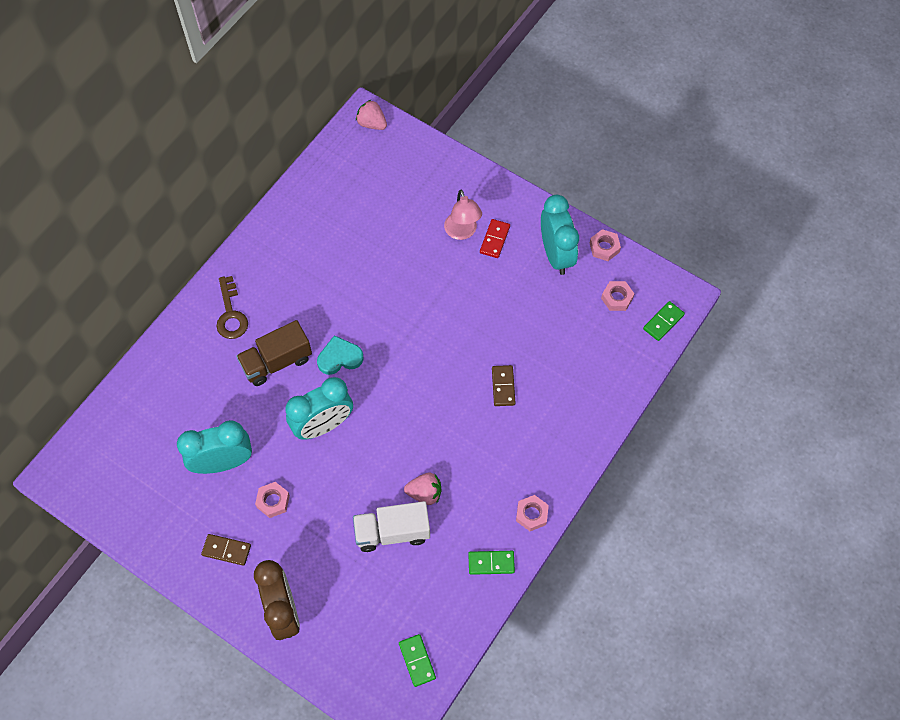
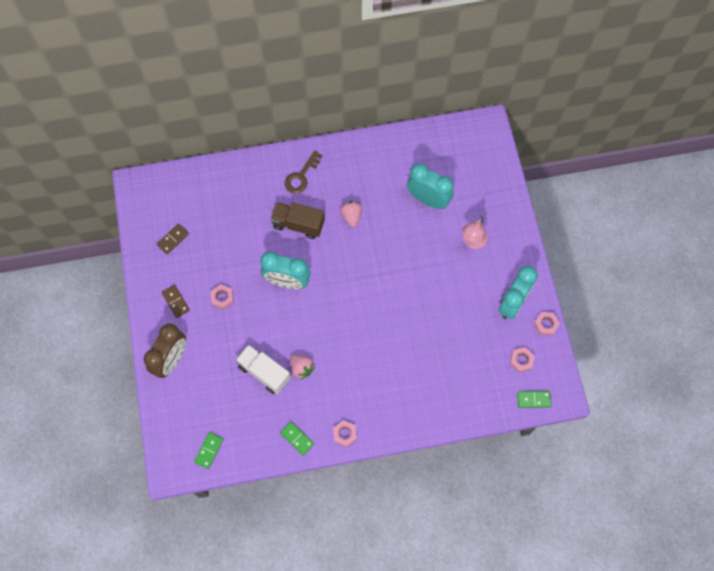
camera: 45 degrees right, 5 degrees up
turquoise clock [177,420,252,474] -> turquoise clock moved to [407,164,454,209]
turquoise heart [317,335,364,375] -> none
pink strawberry [356,100,387,130] -> pink strawberry moved to [340,201,362,227]
red domino [480,219,510,258] -> none
brown domino [492,365,516,406] -> brown domino moved to [157,224,189,254]

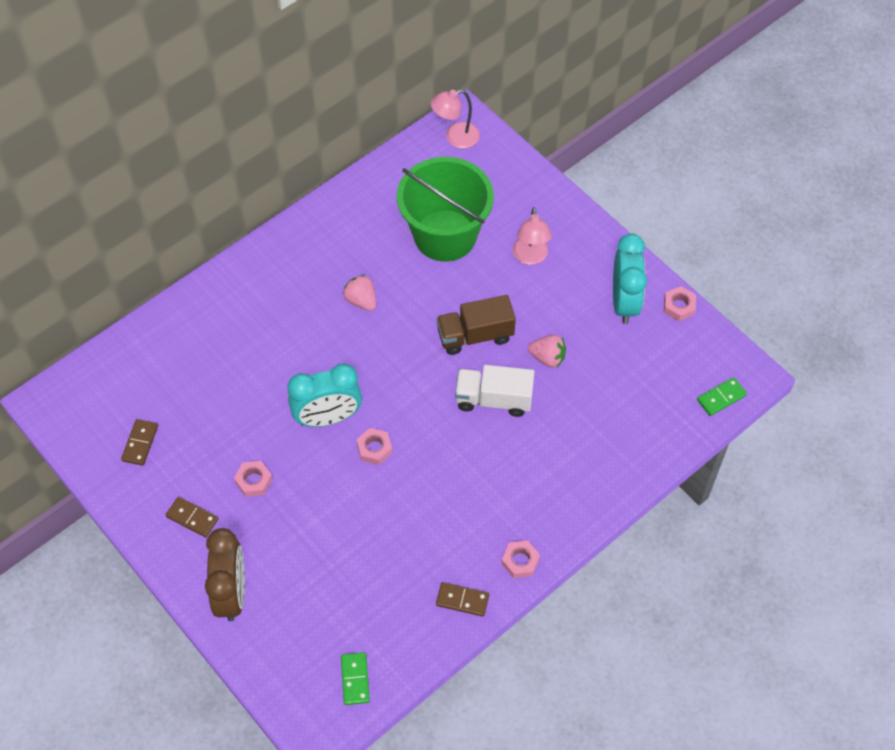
camera: 30 degrees left, 10 degrees down
white truck [236,344,291,394] -> white truck moved to [455,365,534,417]
brown truck [270,202,325,239] -> brown truck moved to [436,295,516,355]
green domino [280,421,314,456] -> brown domino [436,582,489,617]
brown key [284,150,322,193] -> none
pink strawberry [290,354,315,380] -> pink strawberry moved to [528,335,566,368]
turquoise clock [407,164,454,209] -> green bucket [397,157,494,262]
pink nut [510,347,535,373] -> pink nut moved to [357,428,392,465]
none -> pink lamp [431,89,480,149]

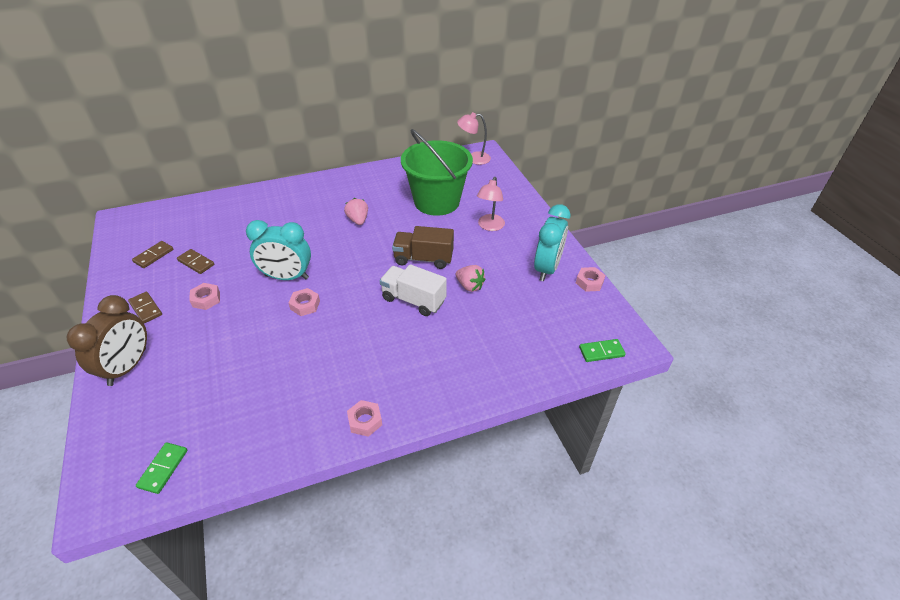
camera: 20 degrees right, 15 degrees down
brown domino [436,582,489,617] -> brown domino moved to [177,249,214,274]

